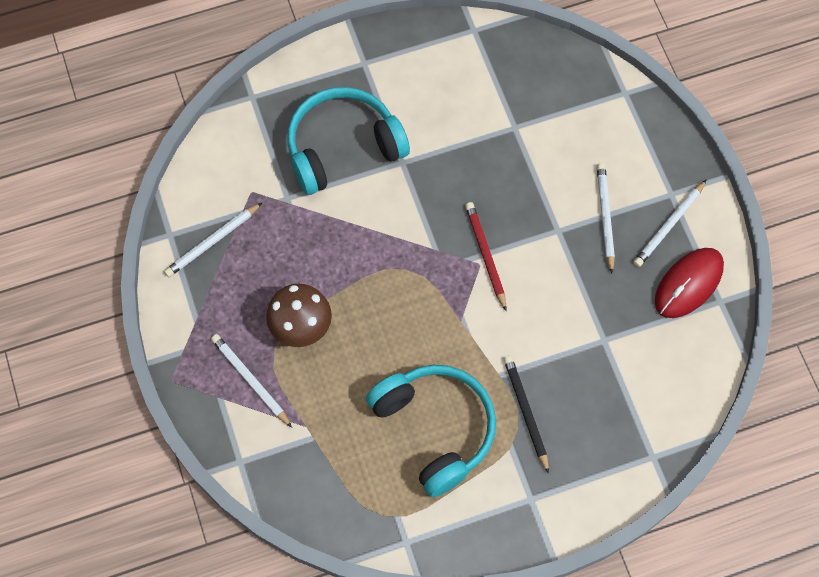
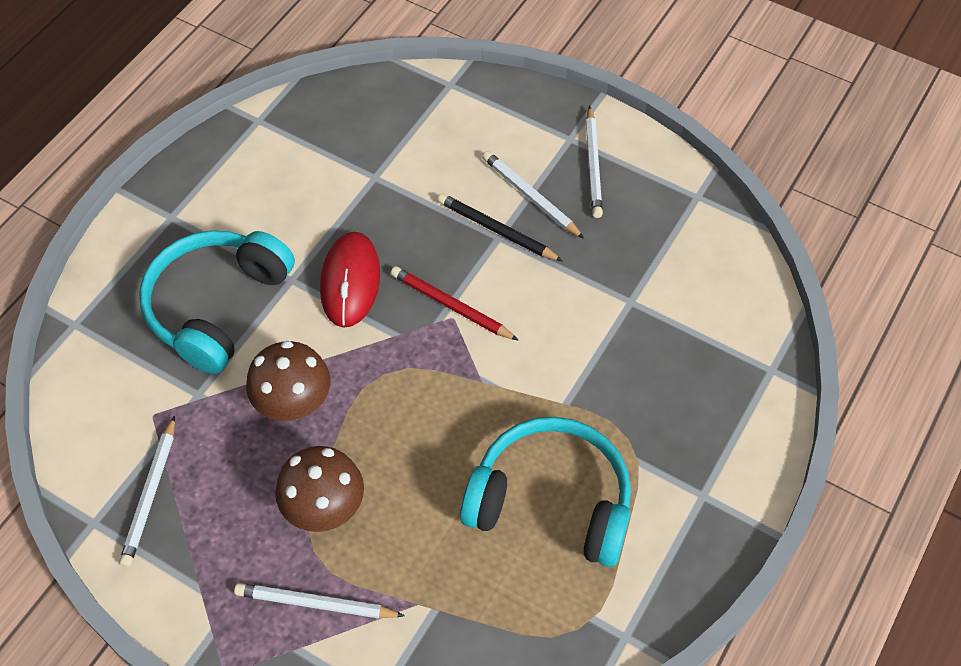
camera: 40 degrees left, 10 degrees down
black pencil [504,355,549,474] -> black pencil moved to [438,193,563,261]
red mouse [655,248,724,318] -> red mouse moved to [320,232,380,328]
none -> brown mushroom [246,341,330,421]

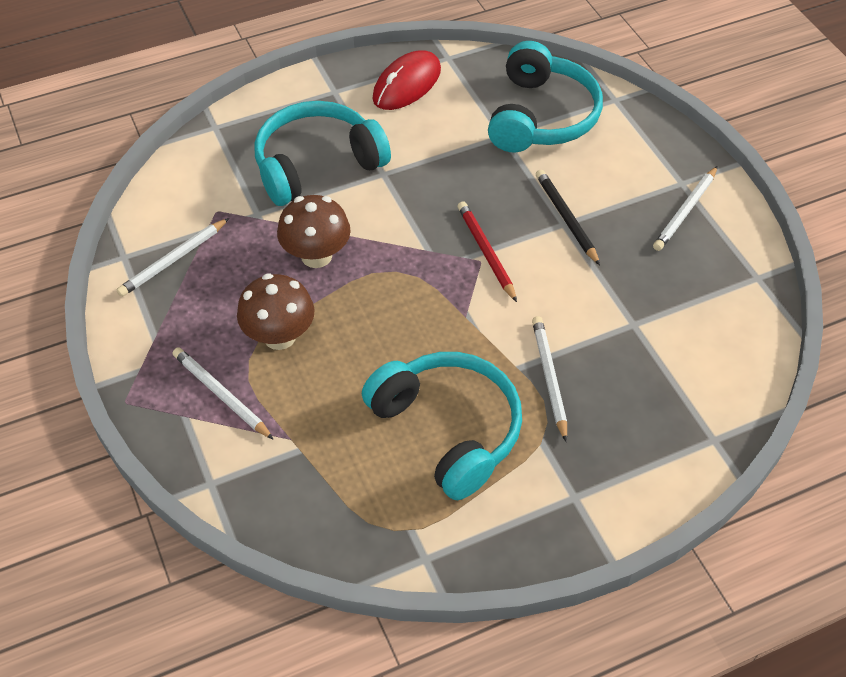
camera: 35 degrees right, 5 degrees down
red mouse [320,232,380,328] -> red mouse moved to [372,51,441,110]
white pencil [482,151,584,239] -> white pencil moved to [532,316,567,442]
none -> turquoise headphones [488,41,603,152]

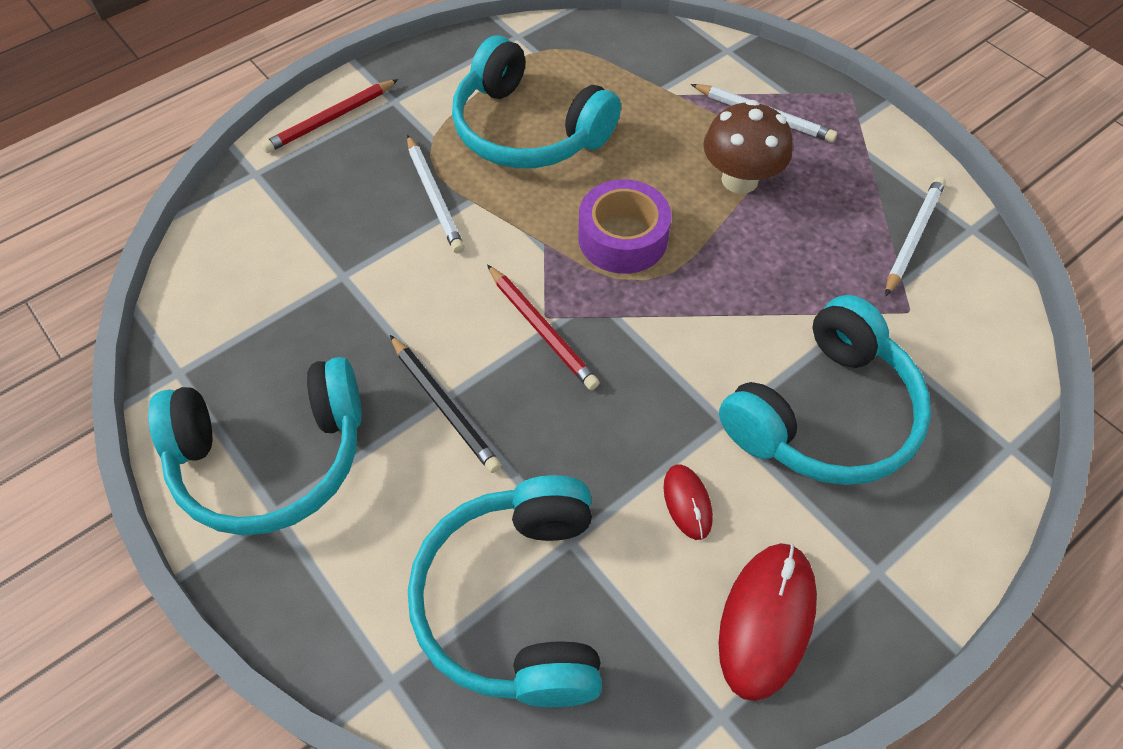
camera: 165 degrees right, 5 degrees up
brown mushroom [277,195,351,268] -> none
white pencil [653,166,718,251] -> turquoise headphones [148,357,362,535]
none -> red pencil [261,79,398,153]
none -> purple tape [578,179,672,274]
none -> red mouse [664,465,713,540]

